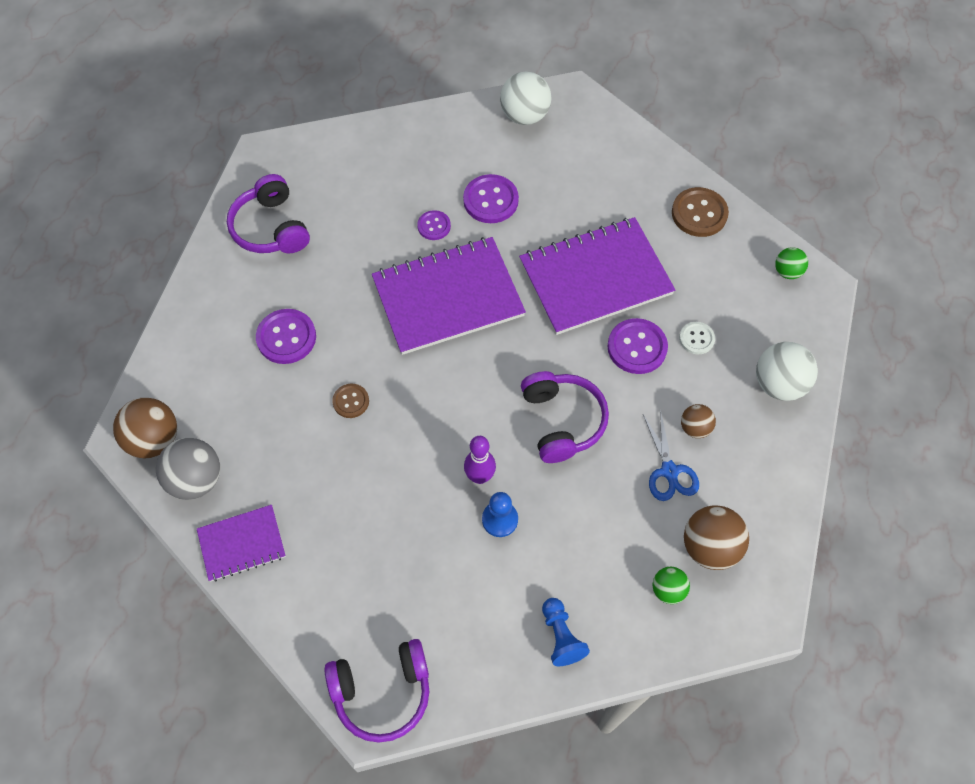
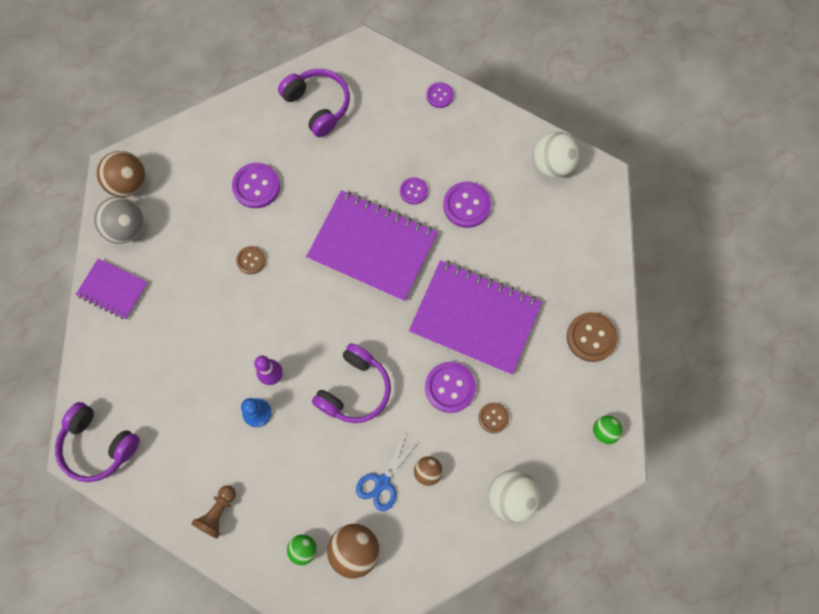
camera: 45 degrees right, 10 degrees up
purple headphones [227,174,310,253] -> purple headphones turned 120 degrees clockwise [278,69,350,137]
blue pawn [542,598,590,666] -> brown pawn [191,485,236,539]
white button [679,322,715,354] -> brown button [478,403,509,433]
none -> purple button [426,82,454,108]

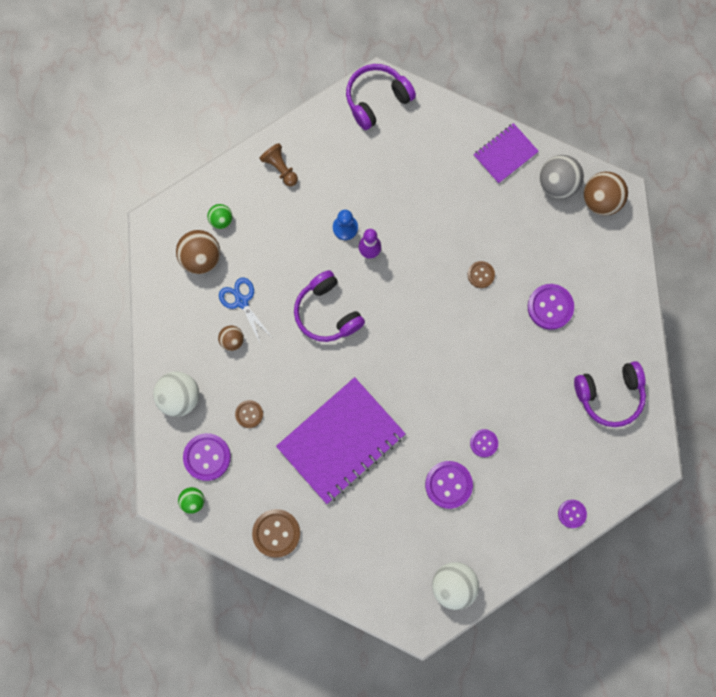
camera: 115 degrees right, 5 degrees up
purple notebook [306,190,438,302] -> none
purple button [425,362,476,413] -> purple button moved to [183,433,231,481]

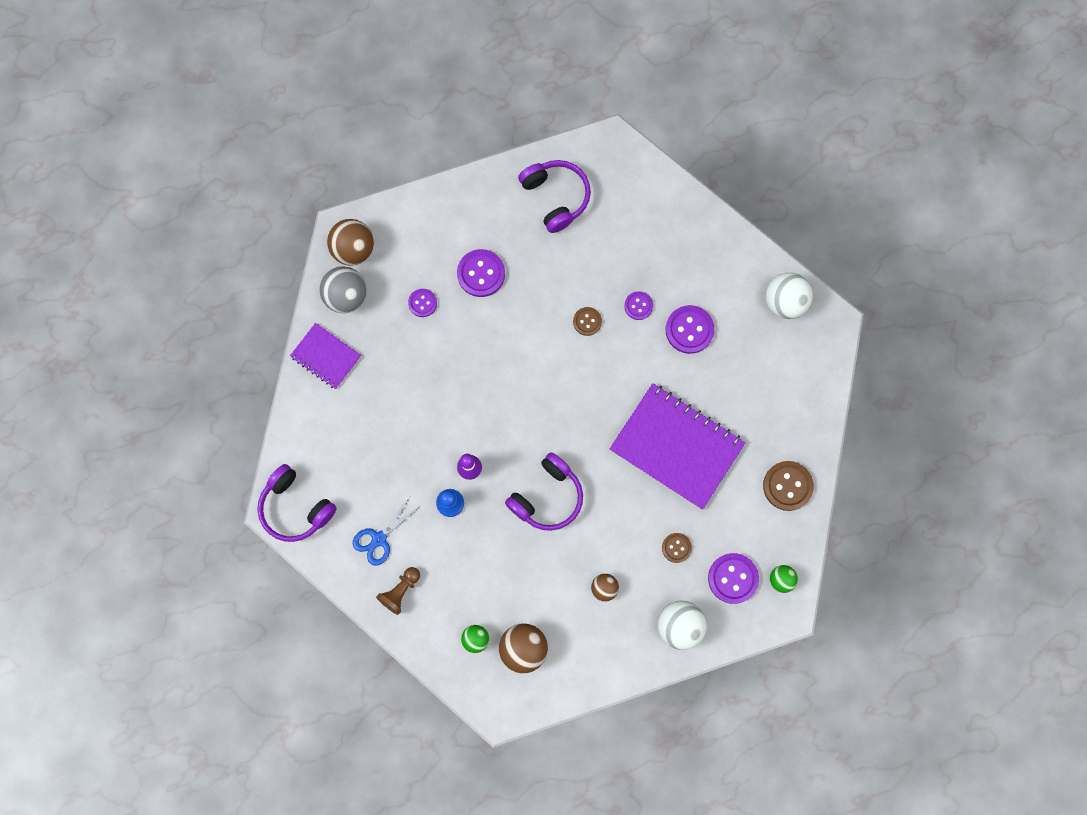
camera: 105 degrees left, 0 degrees up
blue scissors [219,277,271,345] -> blue scissors moved to [353,497,419,566]
brown button [468,261,495,288] -> brown button moved to [573,307,602,336]
purple button [558,500,587,528] -> purple button moved to [408,289,437,317]

